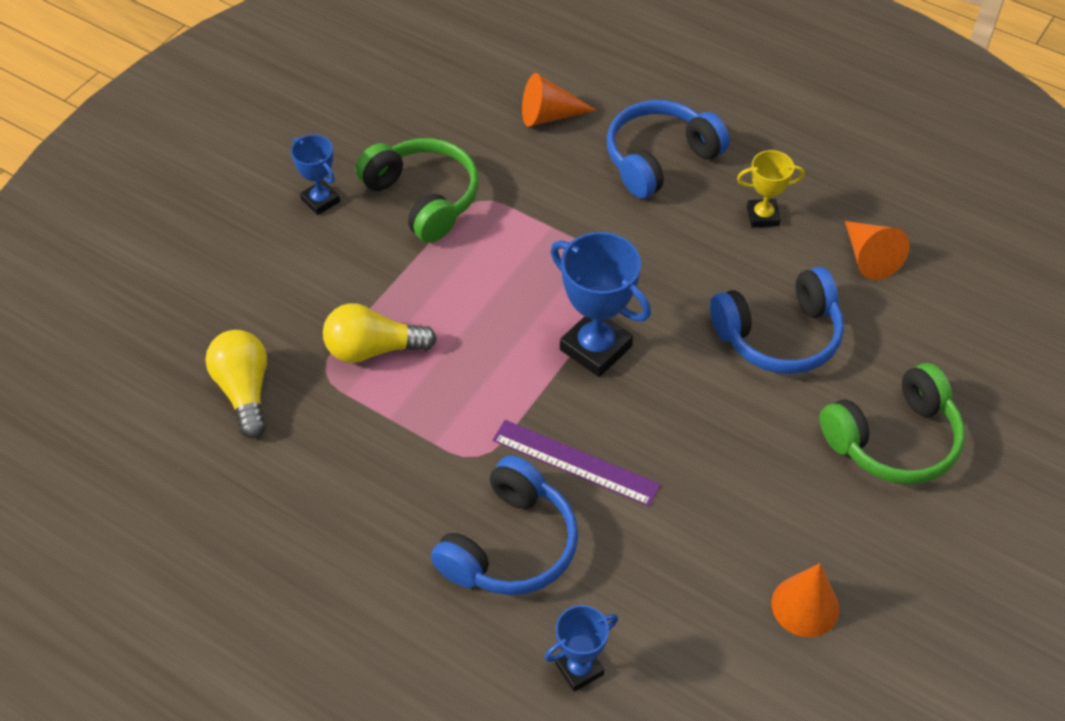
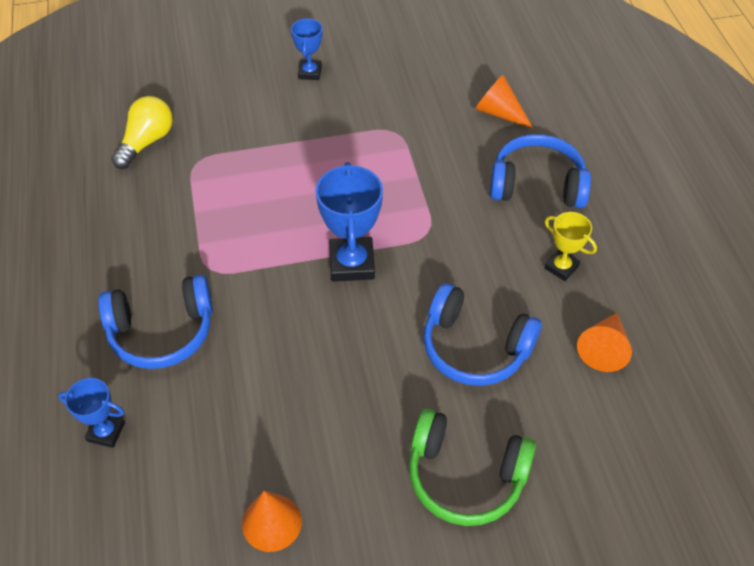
camera: 45 degrees right, 0 degrees up
yellow light bulb [323,303,437,363] -> none
green headphones [356,138,479,243] -> none
purple ruler [493,420,661,506] -> none

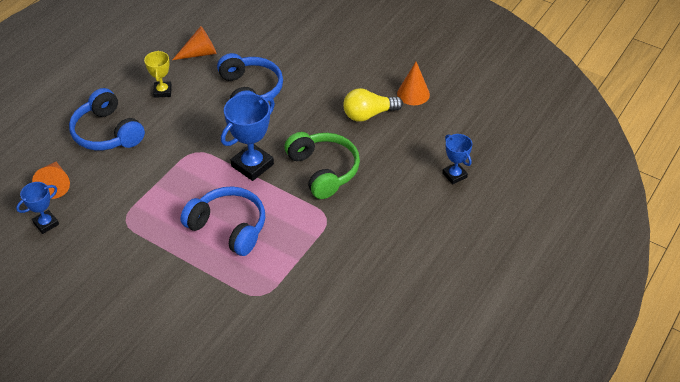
camera: 135 degrees left, 5 degrees down
blue headphones [98,274,213,369] -> blue headphones moved to [180,186,265,256]
yellow light bulb [111,96,173,169] -> yellow light bulb moved to [343,88,403,122]
blue trophy [291,18,322,80] -> blue trophy moved to [16,182,59,234]
green headphones [409,409,536,526] -> green headphones moved to [284,132,360,199]

